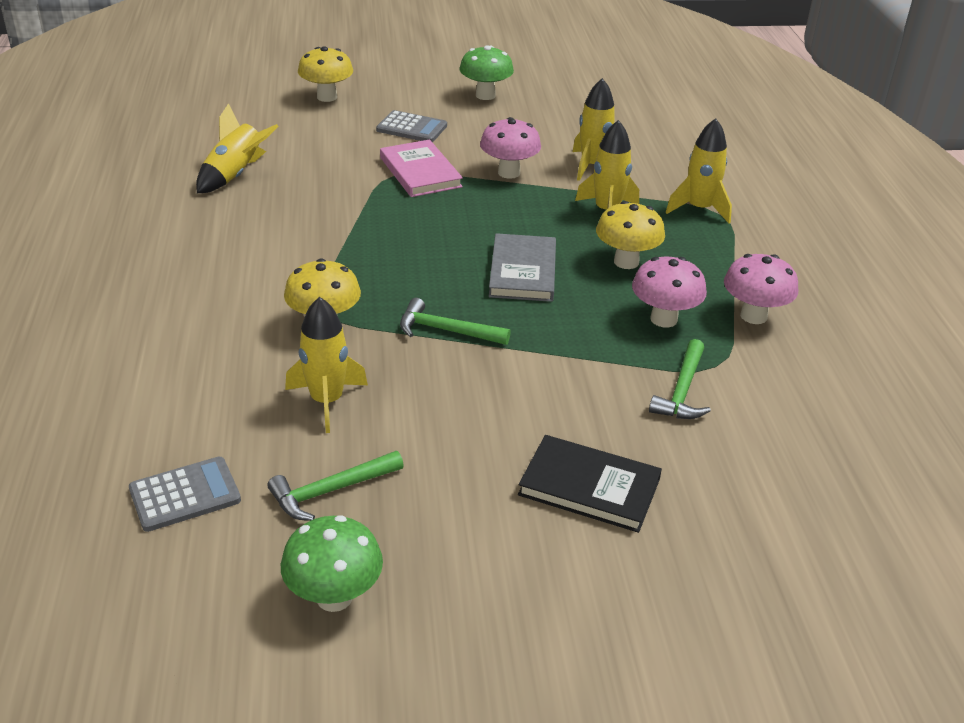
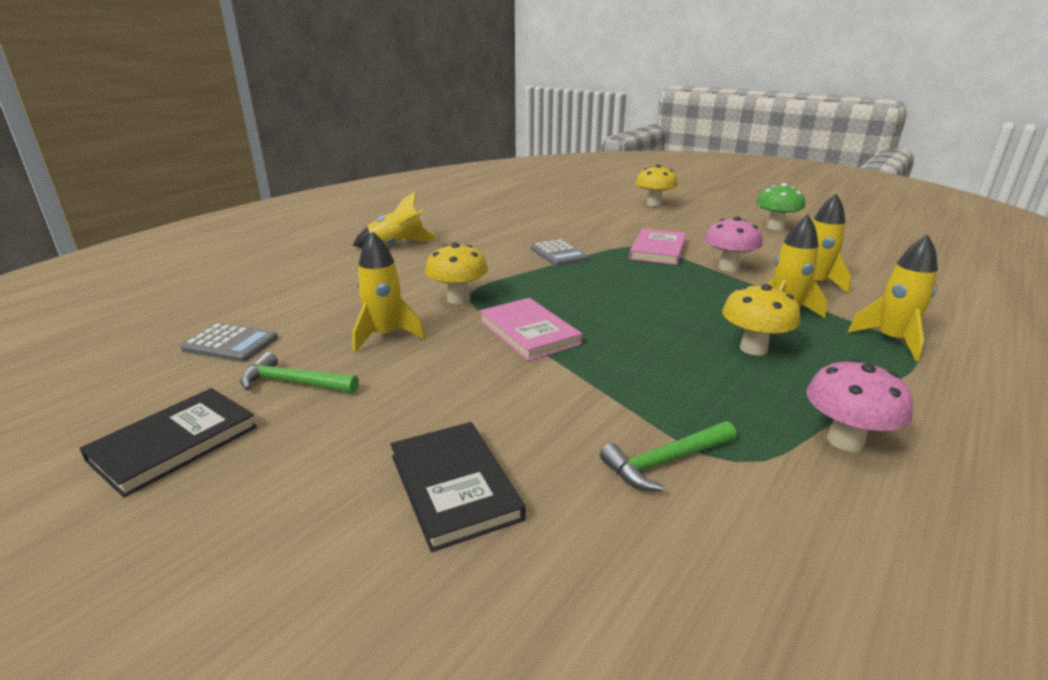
camera: 45 degrees right, 10 degrees down
yellow rocket [196,103,279,193] -> yellow rocket moved to [353,191,437,248]
green mushroom [281,515,383,612] -> black book [80,388,257,498]
grey calculator [376,110,447,142] -> grey calculator moved to [531,239,589,266]
green hammer [400,298,511,345] -> pink book [479,298,582,361]
grey book [489,233,556,302] -> none
pink mushroom [632,257,707,328] -> none

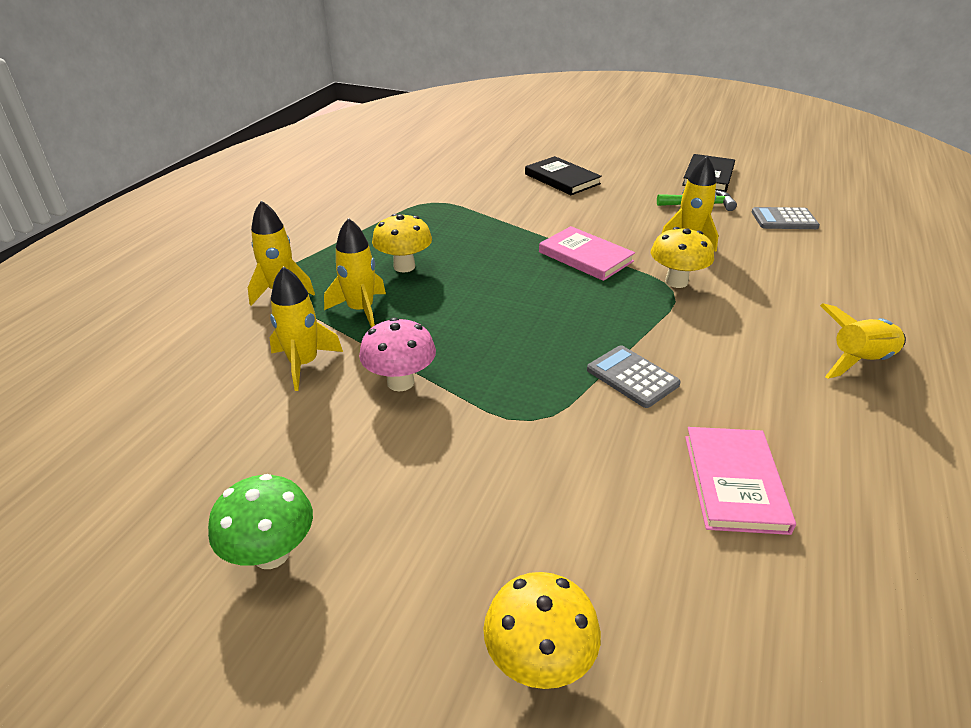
camera: 165 degrees right, 10 degrees up
green hammer [600,421,736,491] -> none
pink book [629,228,686,265] -> pink book moved to [685,427,796,535]
pink mushroom [806,359,913,452] -> none

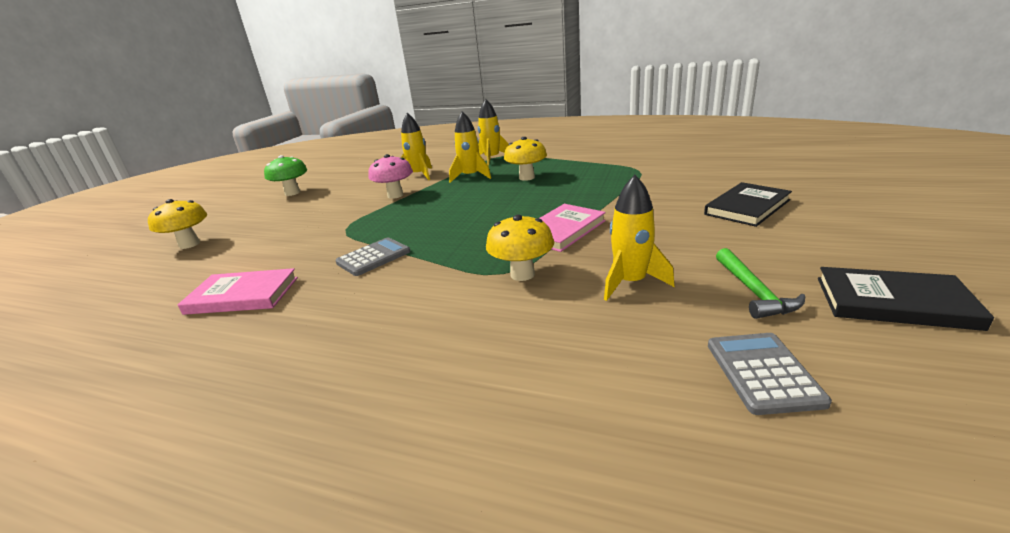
camera: 90 degrees right, 10 degrees down
yellow rocket [820,303,906,379] -> none

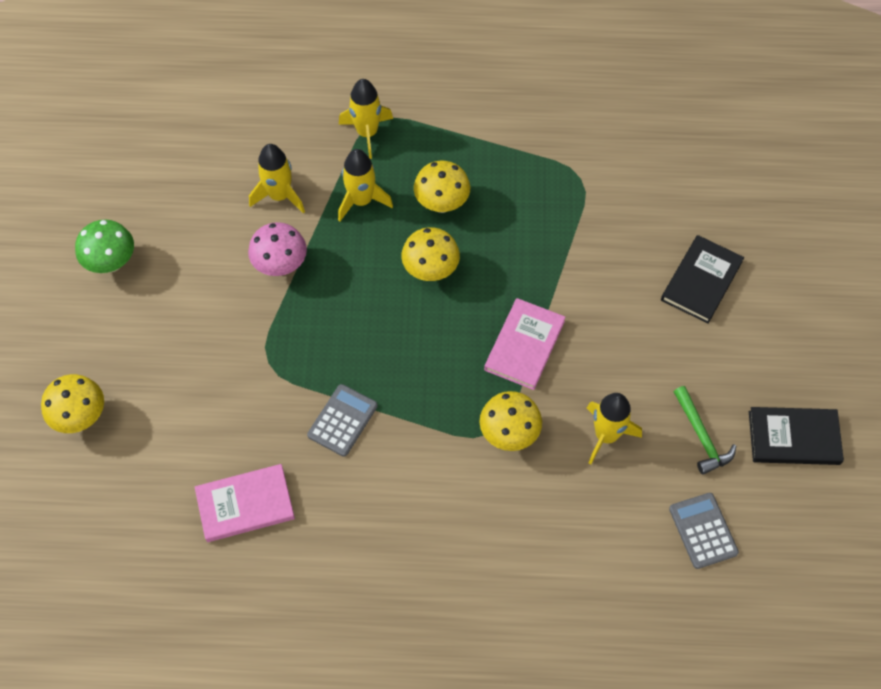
camera: 20 degrees left, 35 degrees up
none -> yellow mushroom [401,227,460,281]

